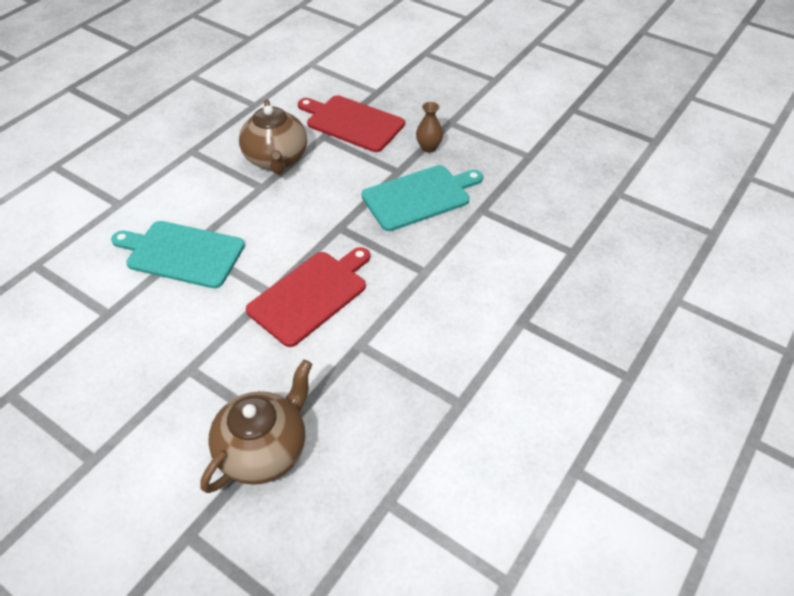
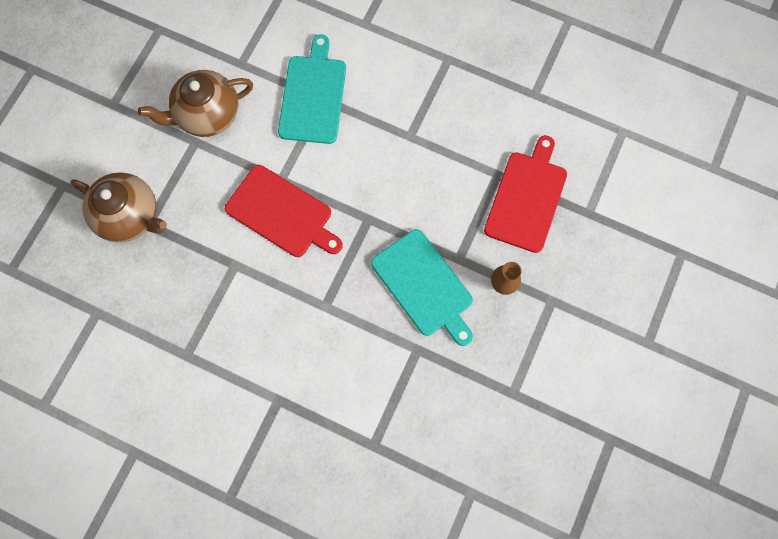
camera: 80 degrees right, 25 degrees up
brown teapot [239,100,307,174] -> brown teapot moved to [138,70,253,137]

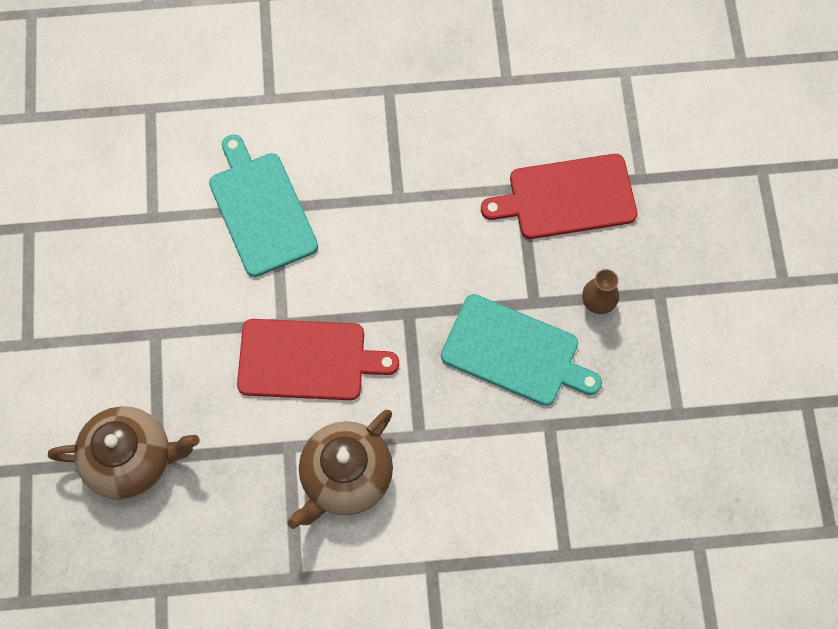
camera: 30 degrees left, 5 degrees down
brown teapot [138,70,253,137] -> brown teapot moved to [287,410,393,529]
red cutting board [484,135,567,253] -> red cutting board turned 90 degrees counterclockwise [481,154,637,239]

